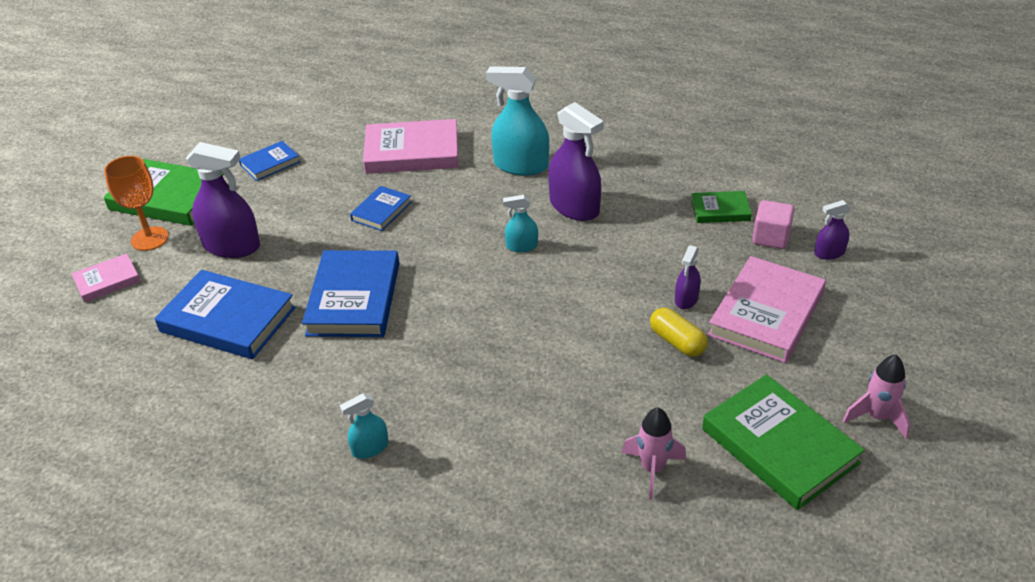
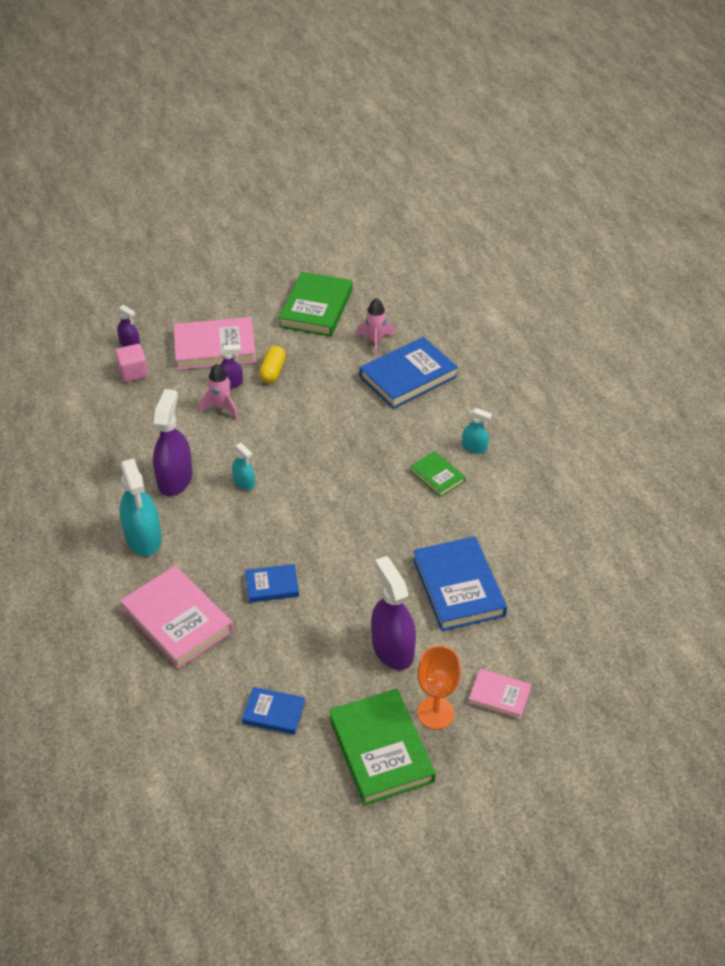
camera: 130 degrees left, 5 degrees up
blue book [302,250,399,337] -> blue book moved to [360,337,458,409]
green book [691,191,752,223] -> green book moved to [410,451,465,497]
pink rocket [843,355,910,439] -> pink rocket moved to [199,364,238,419]

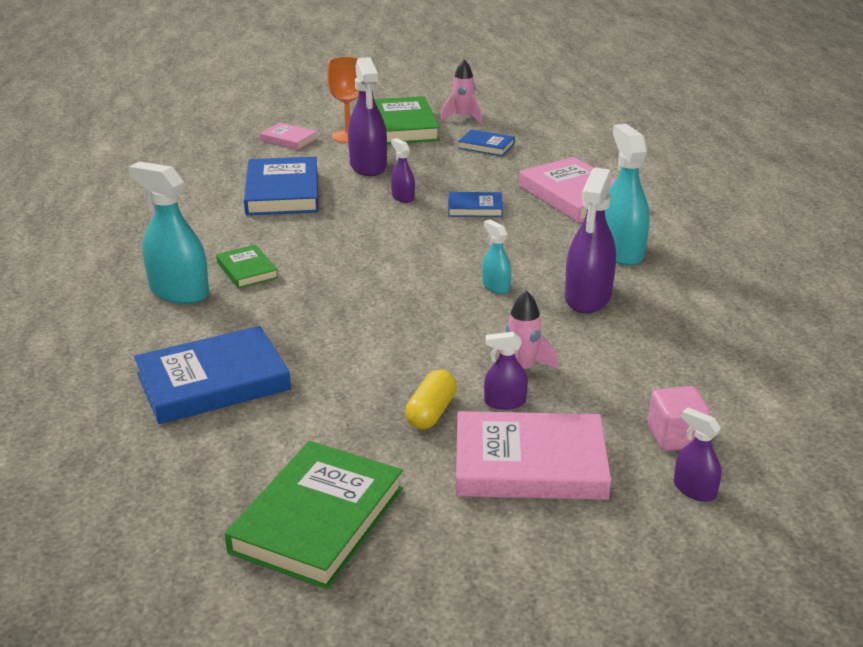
camera: 170 degrees left, 15 degrees down
pink rocket [357,298,395,356] -> pink rocket moved to [440,59,482,124]
turquoise spray bottle [462,408,492,453] -> turquoise spray bottle [128,162,209,304], size x1.94
none -> purple spray bottle [391,138,415,203]

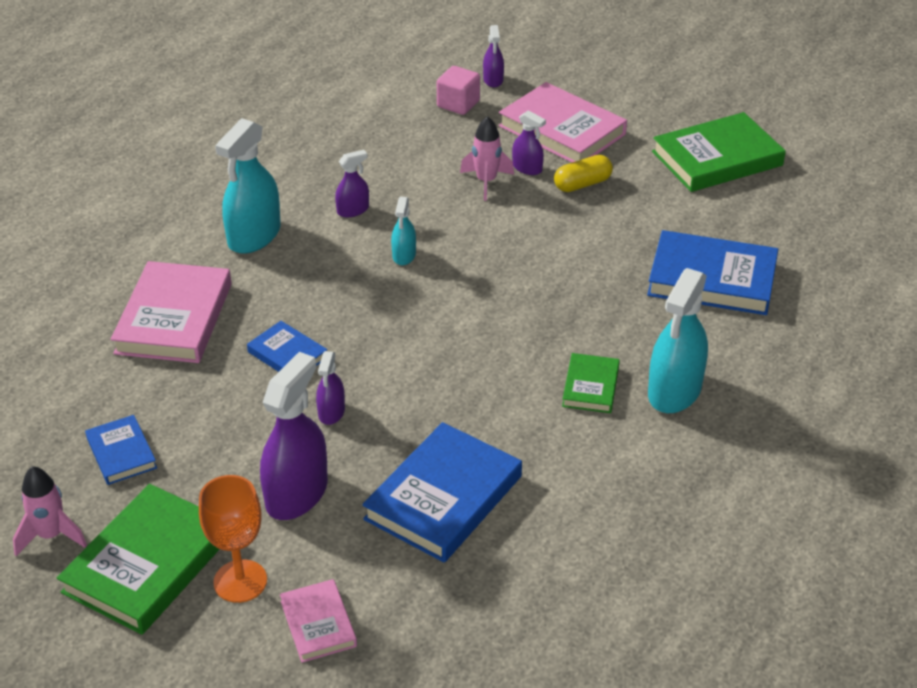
camera: 140 degrees left, 10 degrees up
turquoise spray bottle [128,162,209,304] -> turquoise spray bottle turned 45 degrees clockwise [648,268,708,413]
purple spray bottle [565,167,616,313] -> purple spray bottle [335,150,369,217], size x0.51

